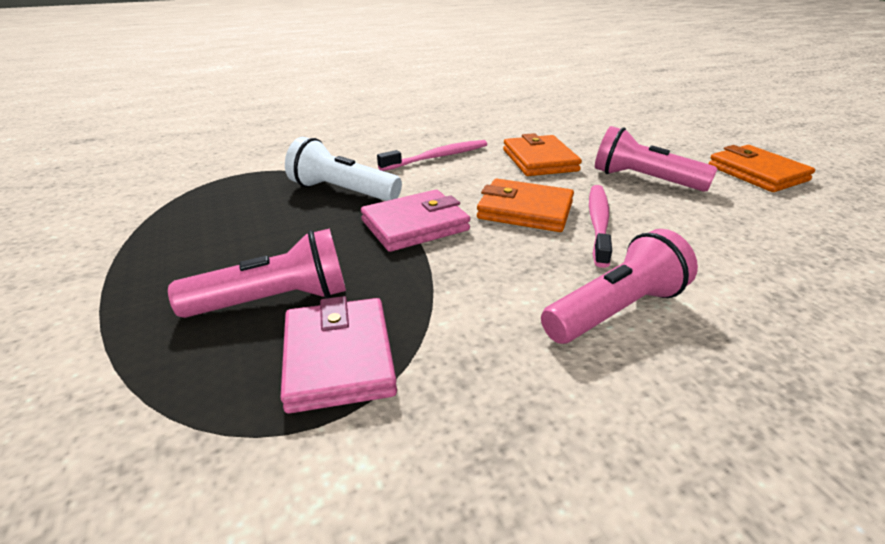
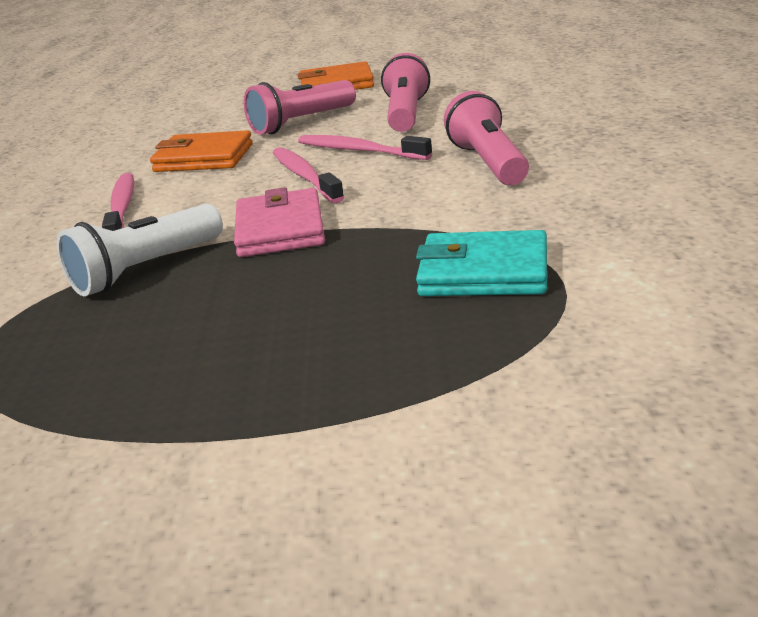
camera: 65 degrees left, 5 degrees down
pink flashlight [168,228,346,318] -> pink flashlight moved to [381,53,430,132]
pink wallet [280,296,397,414] -> turquoise wallet [416,230,547,296]
orange wallet [477,179,574,232] -> pink toothbrush [273,147,344,203]

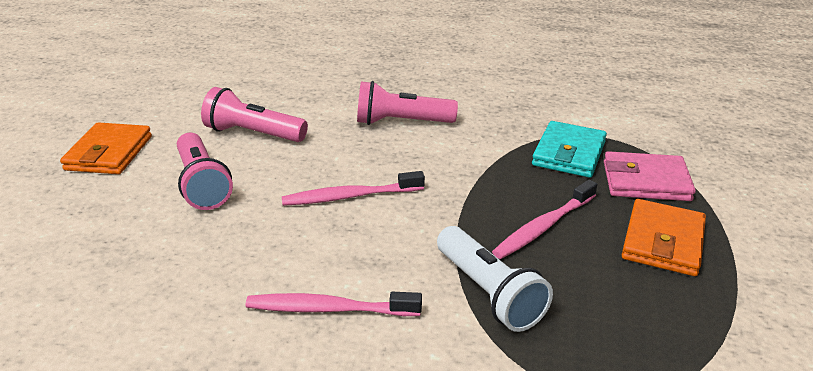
camera: 80 degrees left, 5 degrees up
orange wallet [150,130,253,172] -> orange wallet moved to [622,199,706,276]
pink wallet [234,187,325,257] -> pink wallet moved to [604,151,696,201]
pink toothbrush [298,135,432,160] -> pink toothbrush moved to [492,180,597,259]

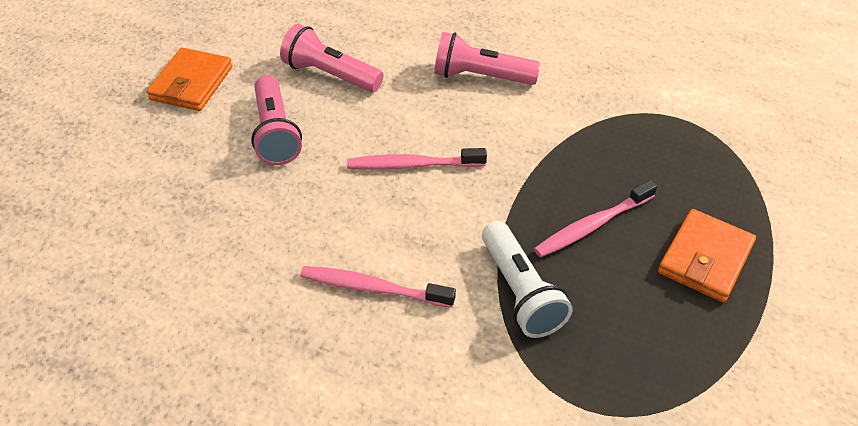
camera: 10 degrees right, 15 degrees up
turquoise wallet [532,121,607,178] -> none
pink wallet [604,151,696,201] -> none

